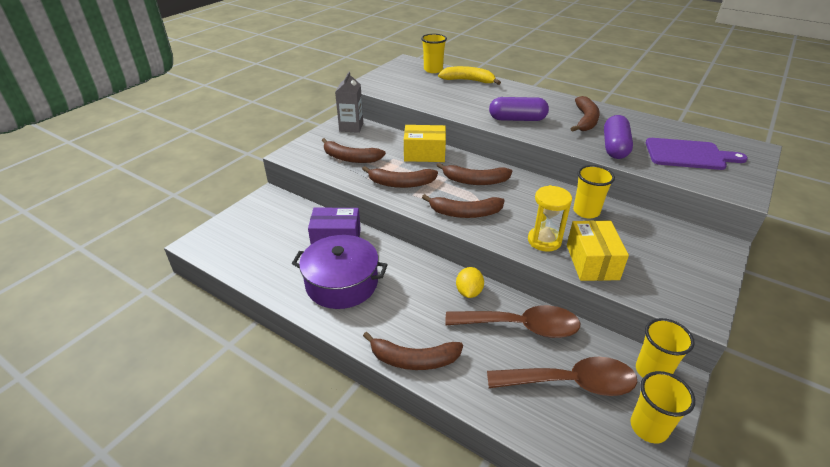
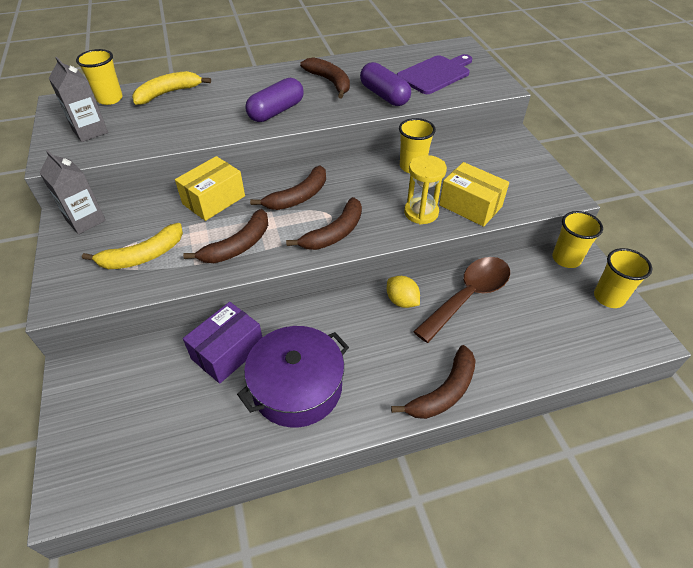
camera: 50 degrees left, 10 degrees up
brown banana [322,138,386,163] -> yellow banana [82,223,183,269]
brown spoon [487,357,637,396] -> none
none -> grey carton [49,57,108,142]

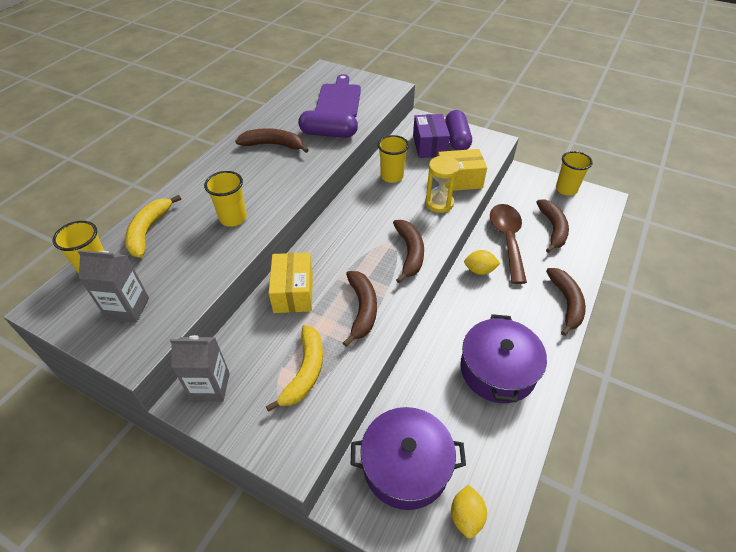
camera: 45 degrees left, 0 degrees up
purple box [183,302,263,384] -> purple box moved to [413,114,450,158]
purple capsule [245,78,304,122] -> purple capsule moved to [445,110,472,150]
brown banana [250,166,326,210] -> brown banana moved to [536,199,569,253]
yellow cup [552,211,603,268] -> yellow cup moved to [204,171,247,227]
none -> purple pot [351,407,466,510]
none -> yellow lemon [451,484,487,538]

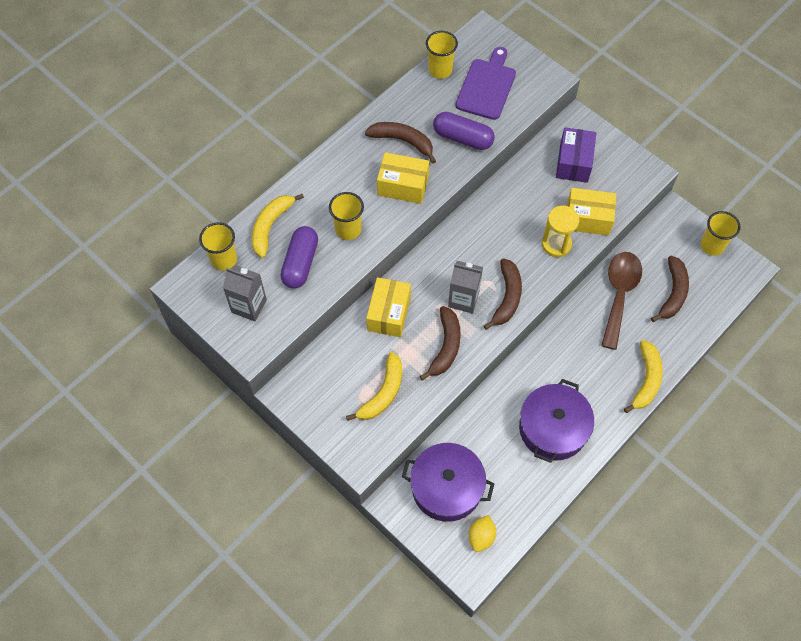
camera: 15 degrees right, 15 degrees up
grey carton [170,335,230,402] -> grey carton moved to [448,261,483,314]
yellow cup [378,135,409,183] -> yellow cup moved to [426,31,458,79]
purple capsule [445,110,472,150] -> purple capsule moved to [281,226,318,288]
yellow lemon [464,250,500,275] -> none
brown banana [546,268,586,336] -> yellow banana [624,340,663,413]
none -> yellow box [377,152,429,204]

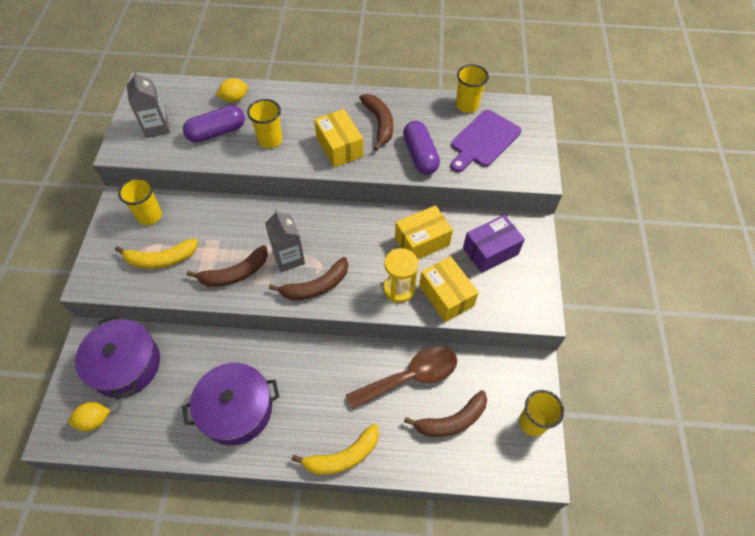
camera: 50 degrees right, 5 degrees down
yellow cup [199,222,237,271] -> yellow cup moved to [118,177,162,225]
yellow banana [252,194,304,258] -> yellow lemon [216,78,248,102]
yellow box [366,277,411,337] -> yellow box moved to [395,205,453,259]
purple cutting board [455,47,516,120] -> purple cutting board turned 150 degrees clockwise [450,110,521,172]

